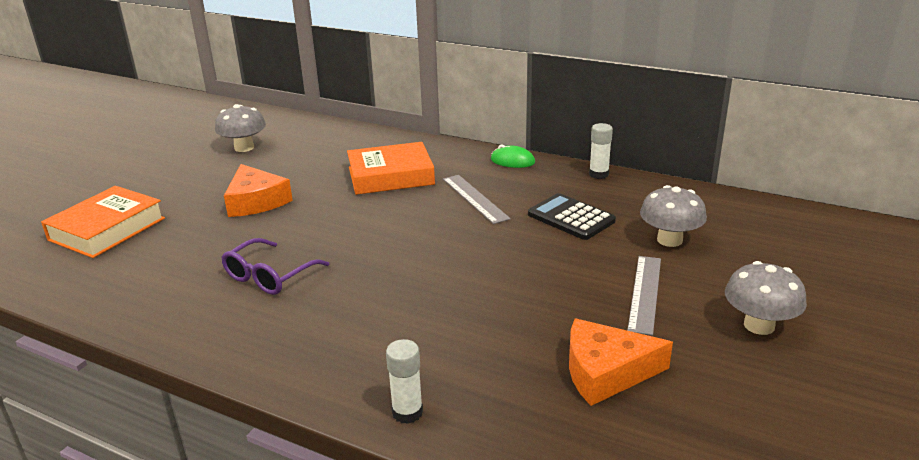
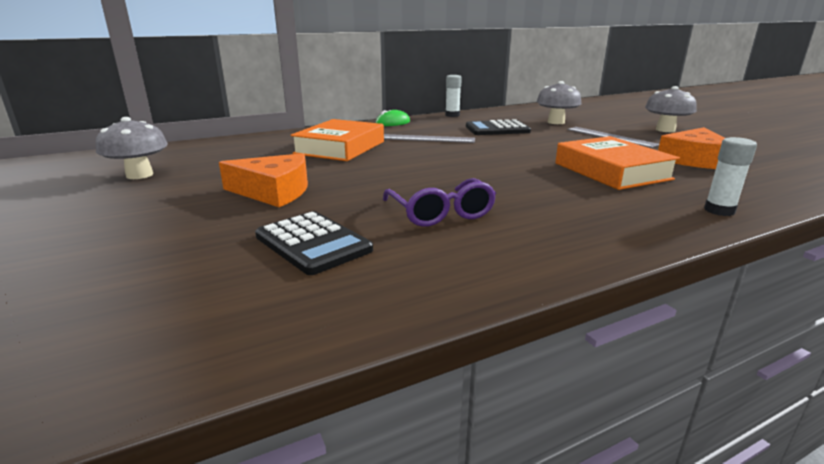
camera: 55 degrees left, 5 degrees down
orange book [41,186,165,258] -> orange book moved to [555,136,680,190]
none -> black calculator [255,211,373,275]

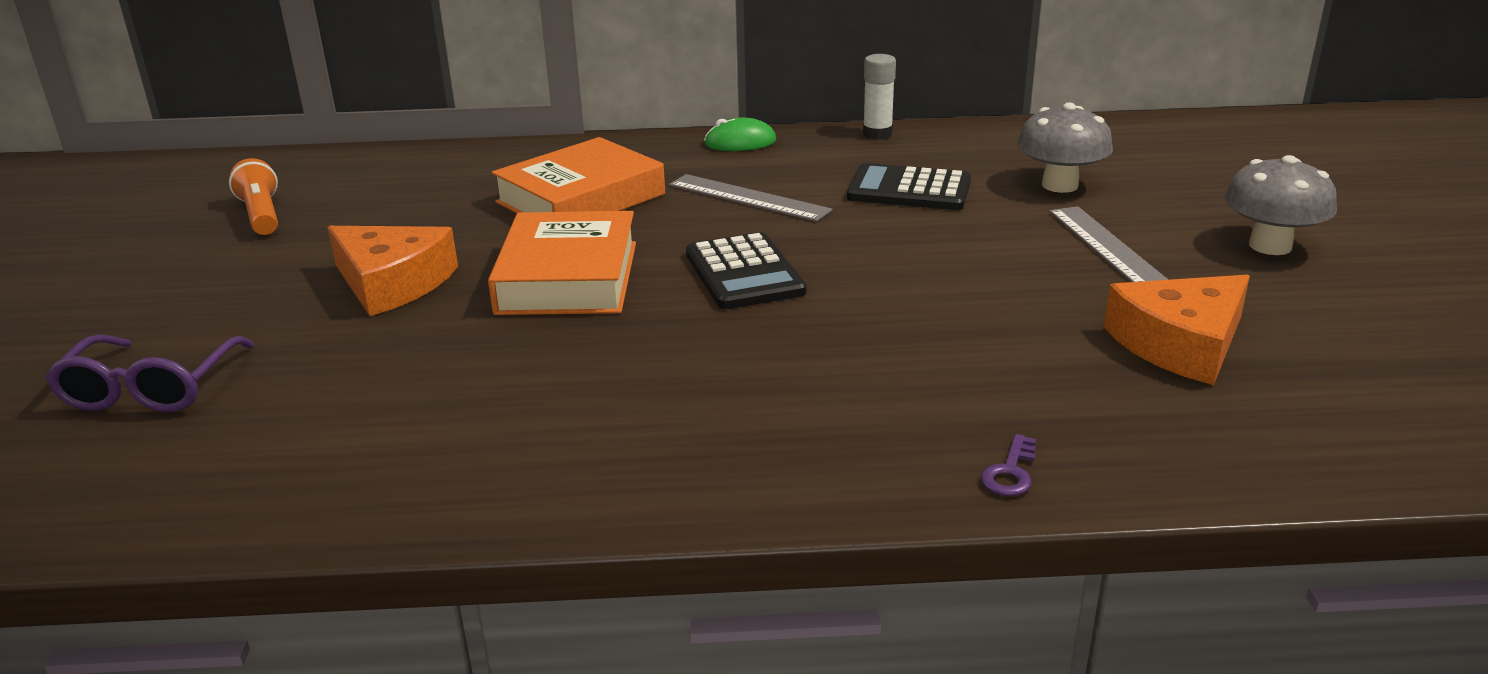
camera: 25 degrees right, 5 degrees up
grey mushroom [96,117,168,179] -> orange flashlight [229,158,278,235]
black calculator [255,211,373,275] -> black calculator moved to [686,232,806,309]
purple glasses [383,178,496,227] -> purple glasses moved to [45,335,254,412]
orange book [555,136,680,190] -> orange book moved to [488,211,636,315]
white glue stick [704,137,757,216] -> purple key [980,434,1036,496]

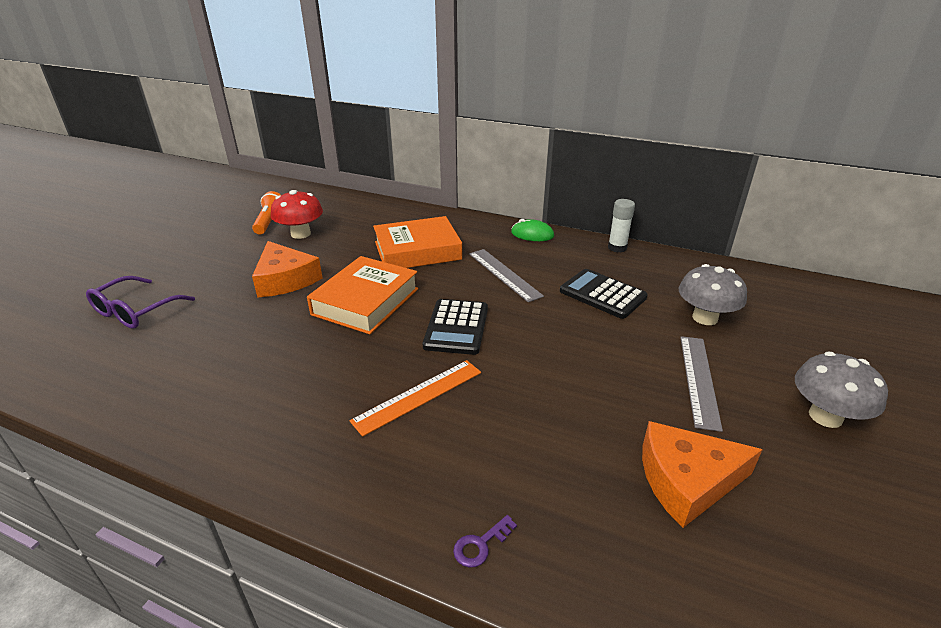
camera: 25 degrees right, 5 degrees up
none -> red mushroom [271,190,323,239]
none -> orange ruler [349,360,481,437]

